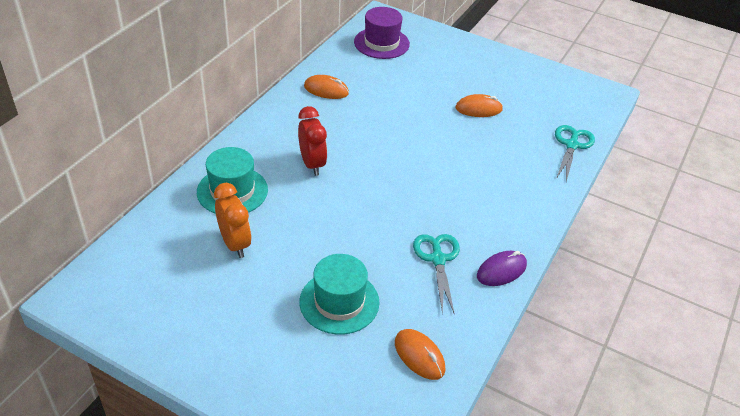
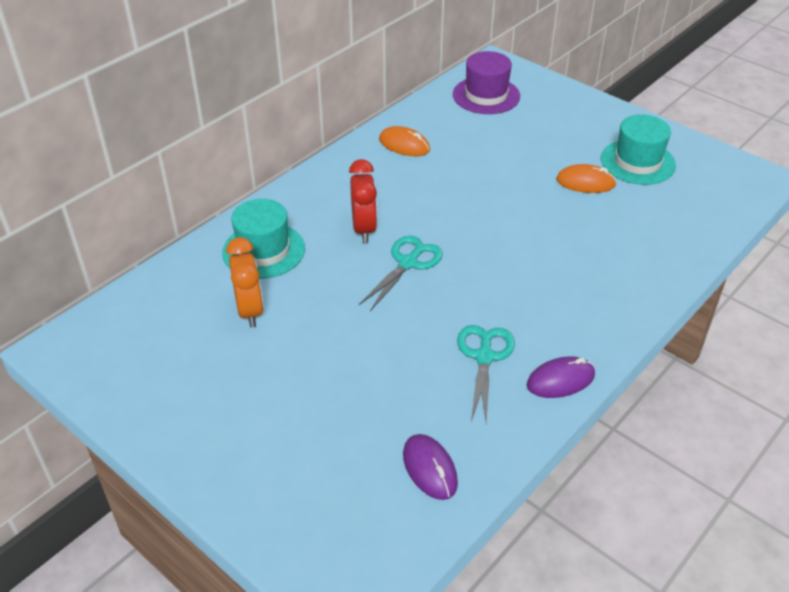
camera: 15 degrees right, 0 degrees up
turquoise hat [299,254,380,335] -> turquoise hat moved to [601,114,676,185]
orange mouse [395,329,446,380] -> purple mouse [403,434,458,500]
turquoise scissors [555,125,595,182] -> turquoise scissors moved to [359,236,443,311]

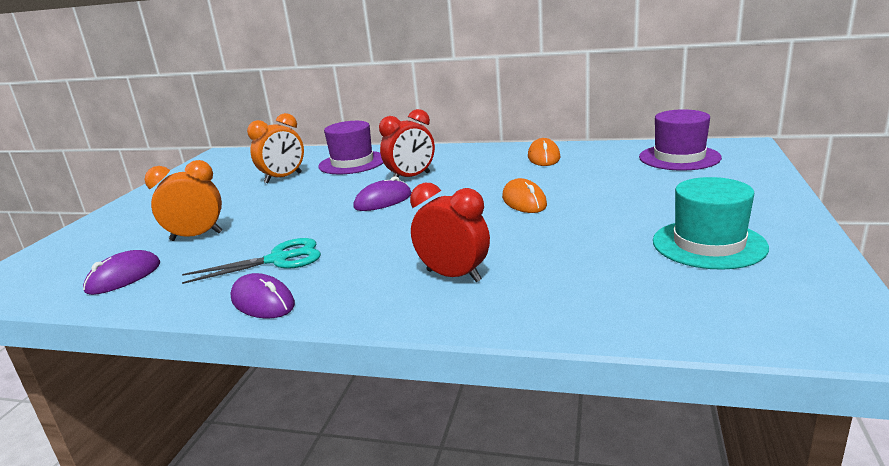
camera: 65 degrees right, 20 degrees down
turquoise hat [222,199,305,279] -> purple hat [318,121,383,174]
turquoise scissors [359,236,443,311] -> purple mouse [353,176,411,211]
orange mouse [556,164,617,193] -> orange mouse moved to [502,178,547,213]
none -> orange clock [145,160,222,241]
none -> red clock [410,183,490,282]

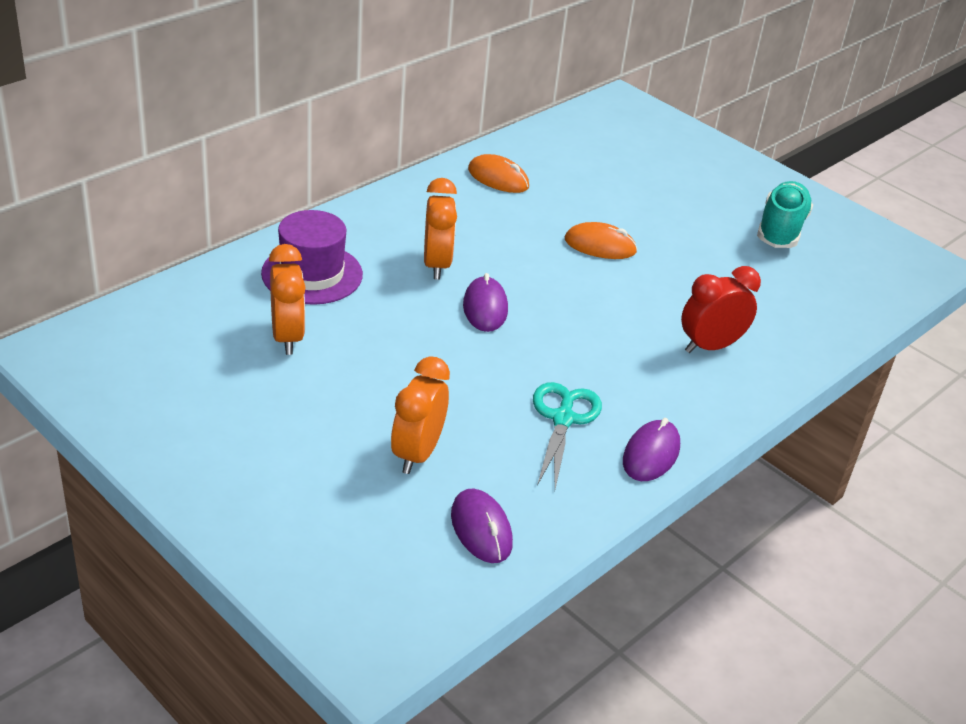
camera: 65 degrees left, 15 degrees up
purple mouse [230,273,295,319] -> purple mouse turned 45 degrees counterclockwise [623,418,680,481]
red clock [379,109,435,177] -> orange clock [424,178,457,280]
purple hat [639,109,722,171] -> none
turquoise hat [653,177,769,270] -> turquoise shoe [757,181,813,248]

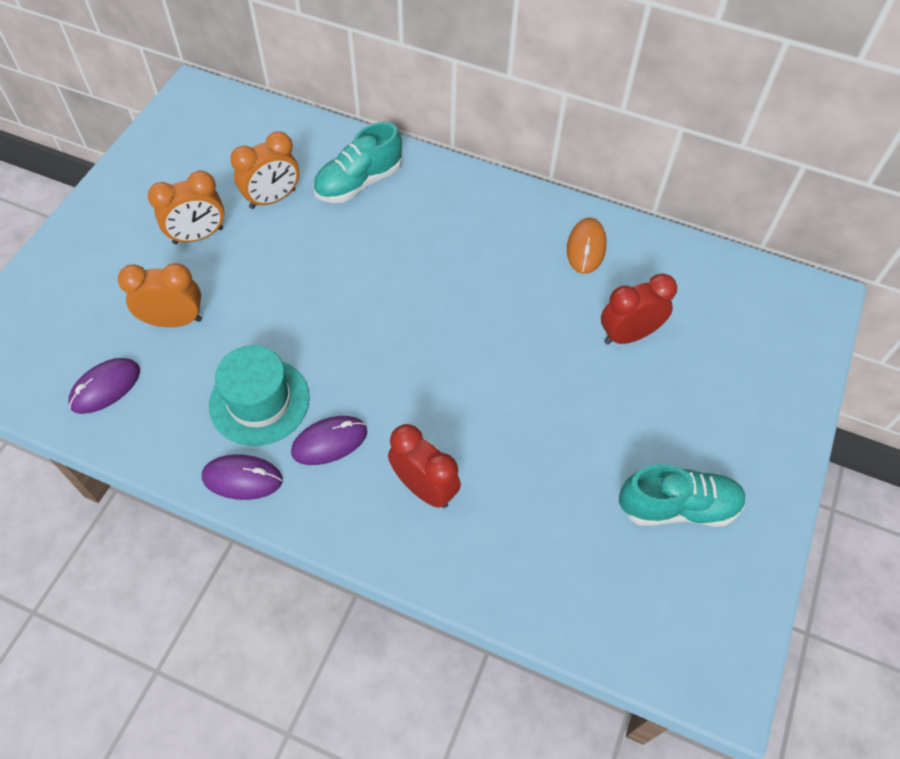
camera: 70 degrees right, 20 degrees up
purple hat [261,210,363,305] -> turquoise shoe [313,122,402,203]
orange clock [424,178,457,280] -> orange clock moved to [148,171,225,244]
purple mouse [463,273,508,332] -> purple mouse moved to [291,416,367,465]
turquoise scissors [533,382,602,489] -> turquoise hat [209,345,310,446]
orange mouse [565,222,637,259] -> none
none -> red clock [601,273,677,345]

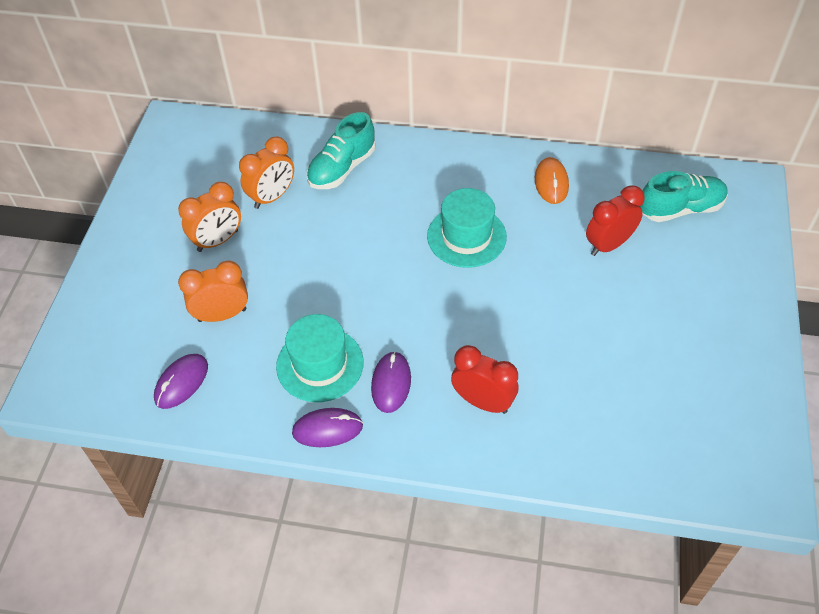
camera: 10 degrees left, 5 degrees down
purple mouse [291,416,367,465] -> purple mouse turned 45 degrees counterclockwise [371,351,411,413]
turquoise shoe [619,464,746,527] -> turquoise shoe moved to [640,171,728,222]
none -> turquoise hat [427,188,507,268]

